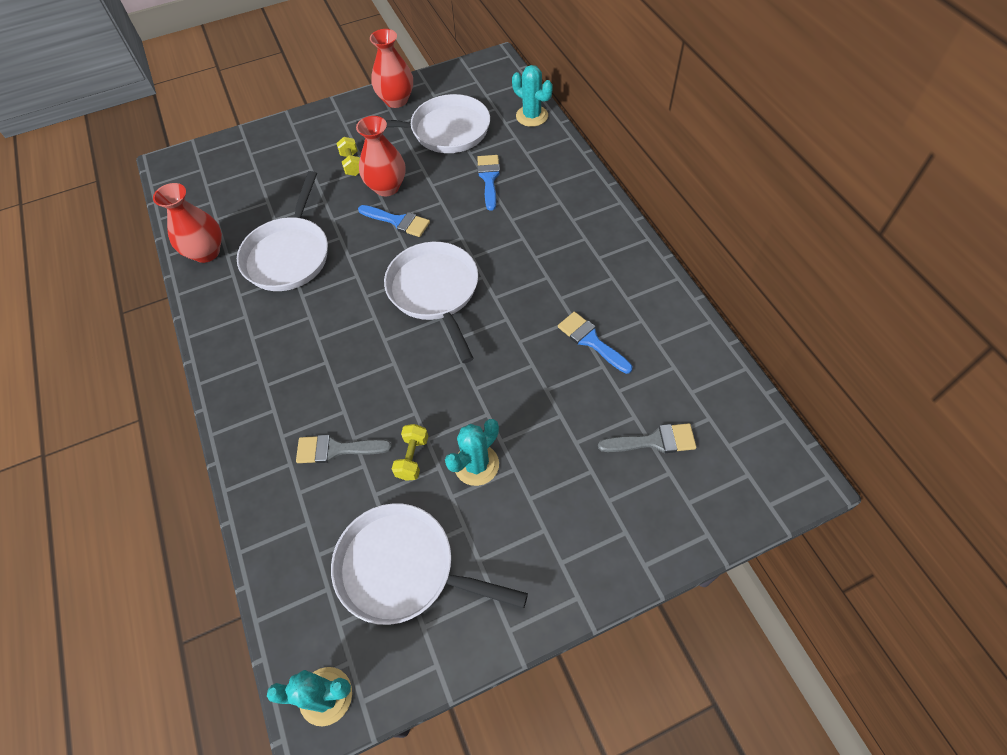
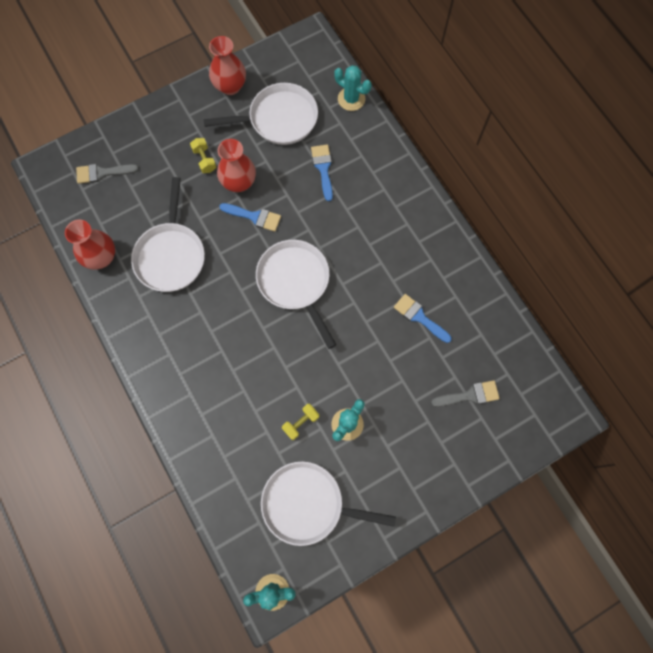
camera: 10 degrees left, 15 degrees up
grey brush [296,435,392,463] -> grey brush moved to [76,164,139,184]
yellow dumbbell [392,424,428,481] -> yellow dumbbell turned 45 degrees clockwise [282,404,319,440]

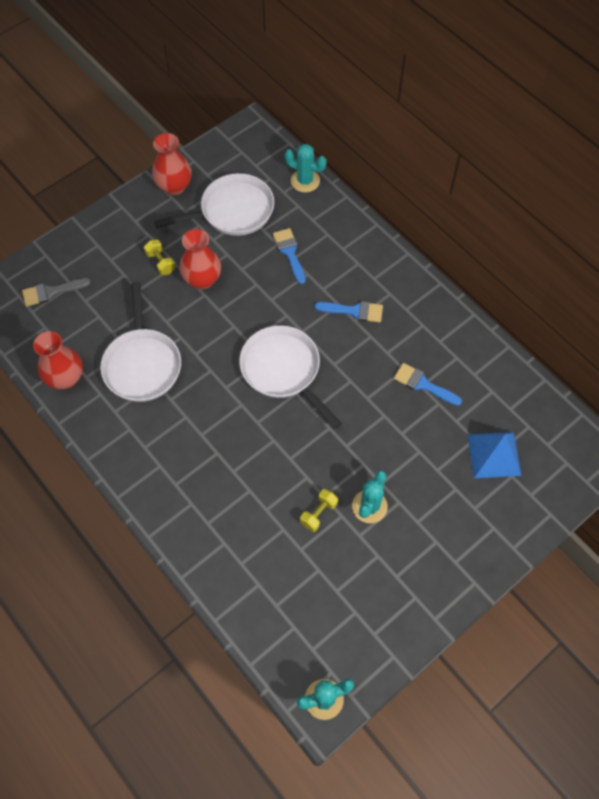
camera: 10 degrees left, 10 degrees down
blue brush [219,203,281,232] -> blue brush moved to [314,301,383,322]
white pan [261,461,396,546] -> none
grey brush [431,380,500,407] -> blue pyramid [467,432,522,478]

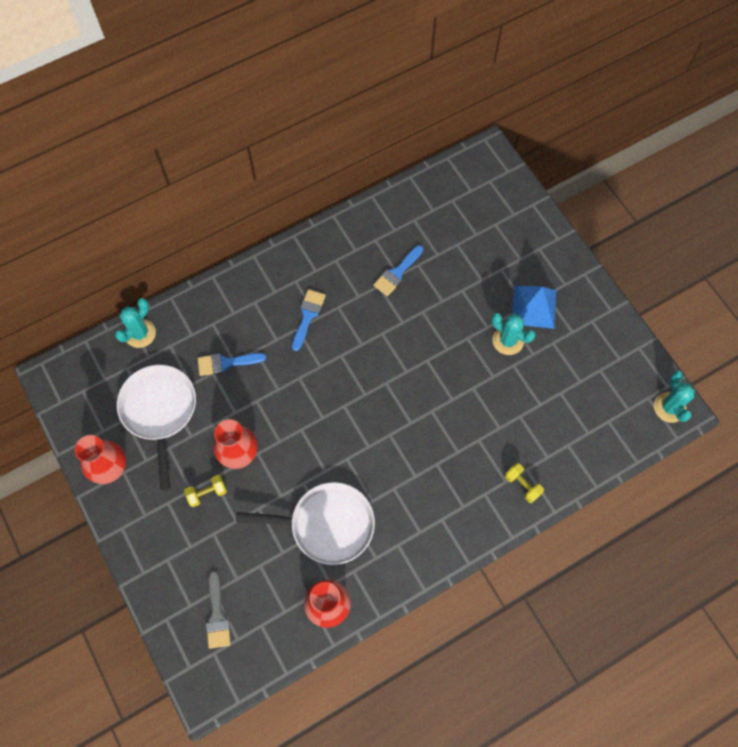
camera: 80 degrees left, 5 degrees up
white pan [239,325,342,429] -> none
yellow dumbbell [300,489,338,532] -> yellow dumbbell moved to [505,463,544,503]
blue pyramid [467,432,522,478] -> blue pyramid moved to [512,286,556,329]

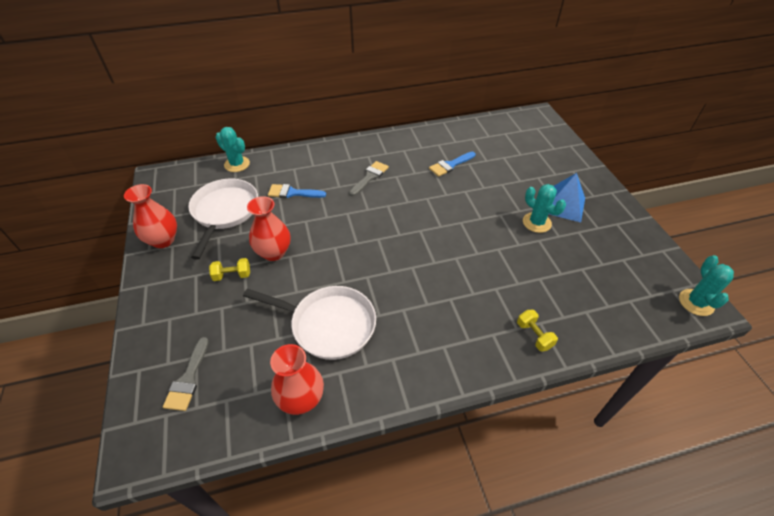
camera: 15 degrees right, 20 degrees down
turquoise cactus [115,298,156,348] -> turquoise cactus turned 75 degrees clockwise [215,127,250,172]
blue brush [292,289,326,351] -> grey brush [349,161,389,196]

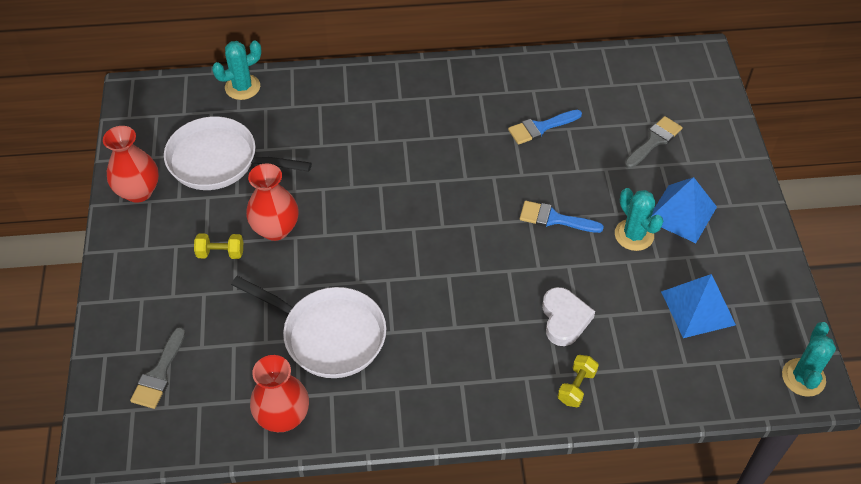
camera: 10 degrees right, 5 degrees up
white pan [188,179,258,260] -> white pan turned 90 degrees counterclockwise [164,116,312,190]
turquoise cactus [215,127,250,172] -> turquoise cactus turned 75 degrees counterclockwise [212,41,262,100]
blue brush [268,184,326,198] -> blue brush moved to [520,201,604,233]
grey brush [349,161,389,196] -> grey brush moved to [624,116,682,169]
yellow dumbbell [517,310,558,352] -> yellow dumbbell turned 45 degrees clockwise [557,355,599,407]
none -> white heart [542,287,595,346]
none -> blue pyramid [661,274,736,338]

